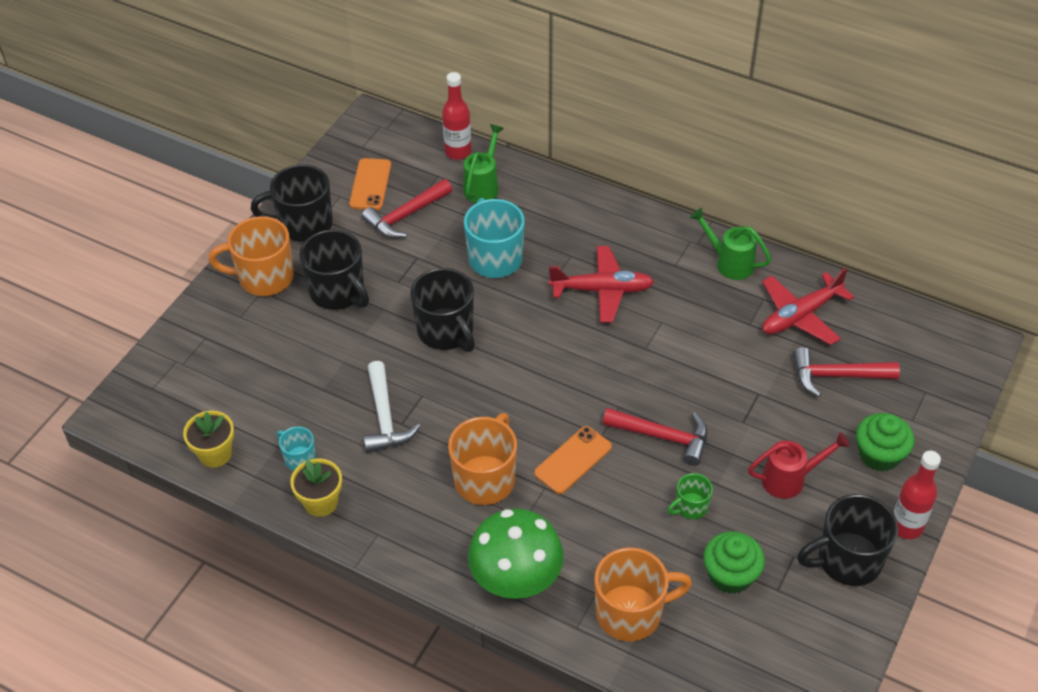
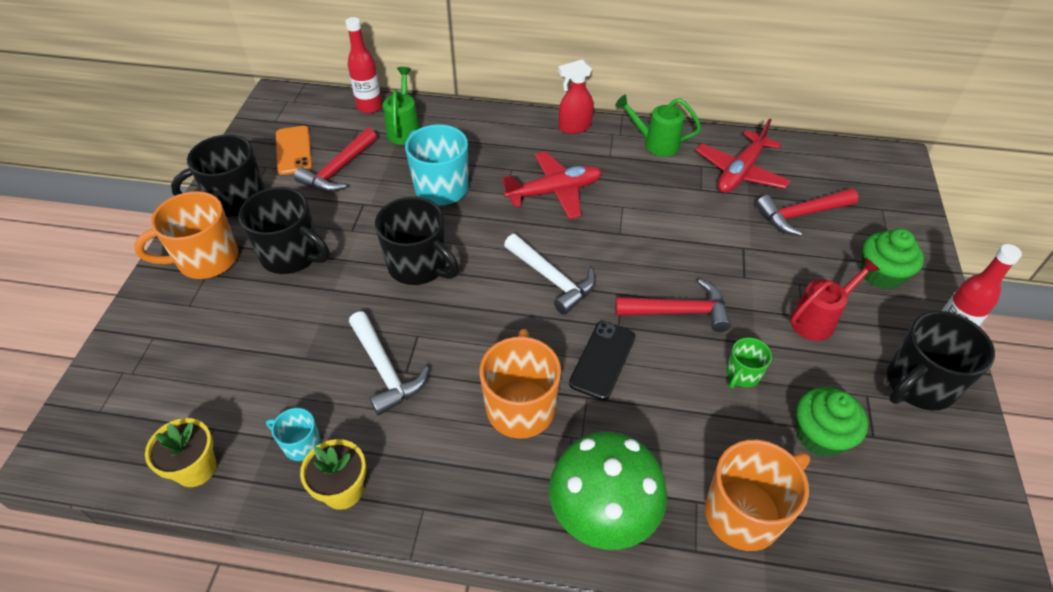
camera: 20 degrees left, 0 degrees up
orange phone [534,426,612,494] -> black phone [569,321,635,400]
none -> white hammer [504,234,596,315]
none -> red spray bottle [558,59,594,134]

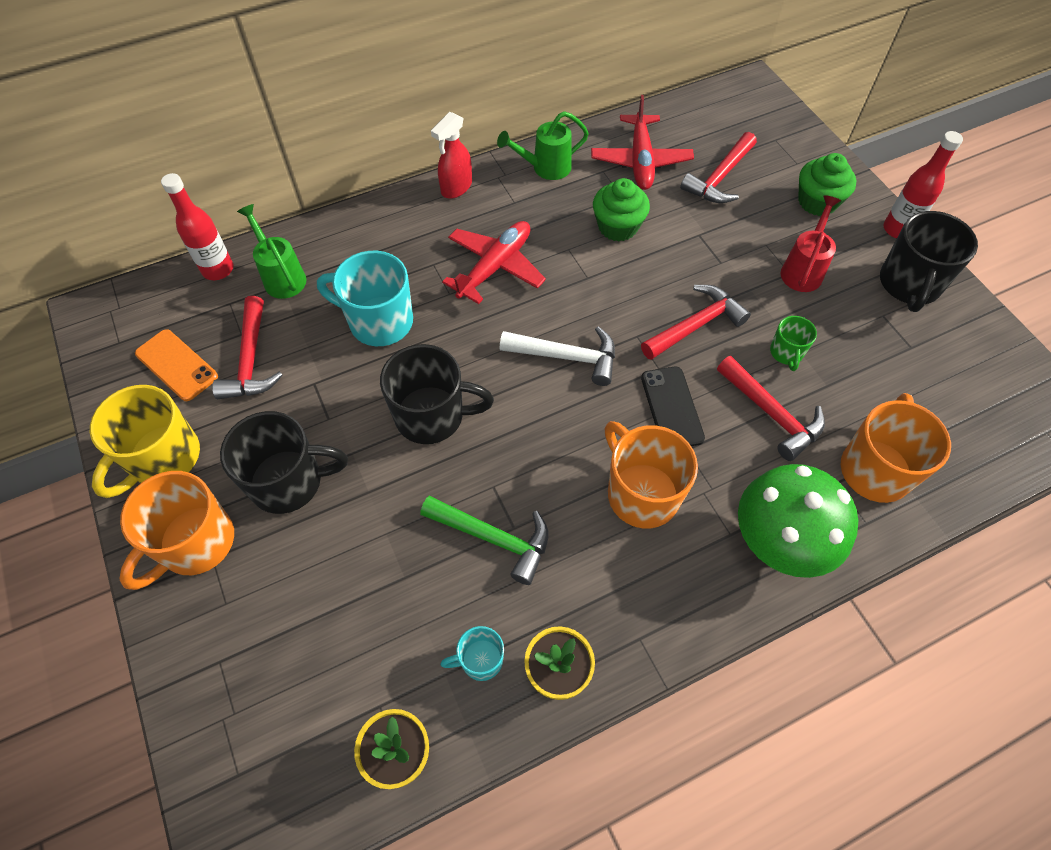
camera: 35 degrees left, 10 degrees up
black mug [171,134,265,217] -> yellow mug [90,385,200,498]
white hammer [349,311,429,416] -> green hammer [420,496,549,585]
green cupcake [796,387,868,457] -> green cupcake moved to [593,178,650,241]
none -> red hammer [717,356,825,461]

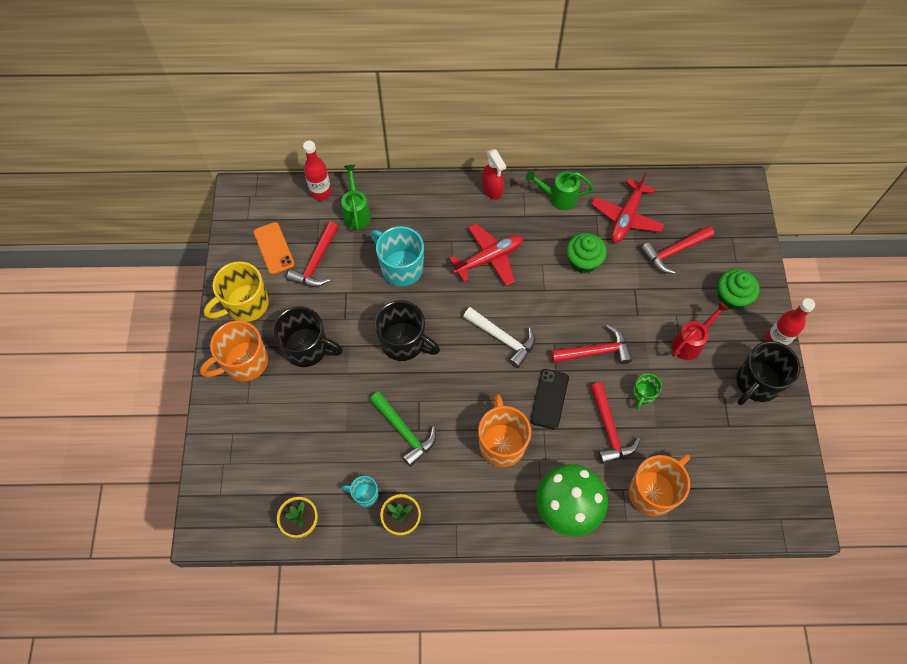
camera: 25 degrees right, 5 degrees up
red spray bottle [431,112,472,199] -> red spray bottle turned 90 degrees counterclockwise [482,149,506,200]

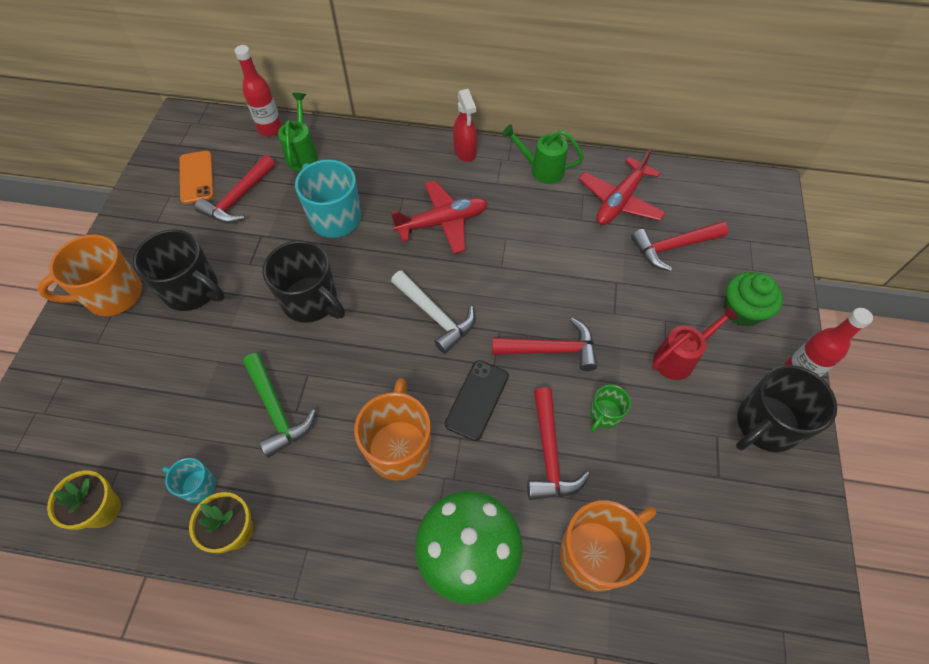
camera: 10 degrees right, 5 degrees down
yellow mug [204,262,269,322] -> none
green cupcake [567,233,607,274] -> none

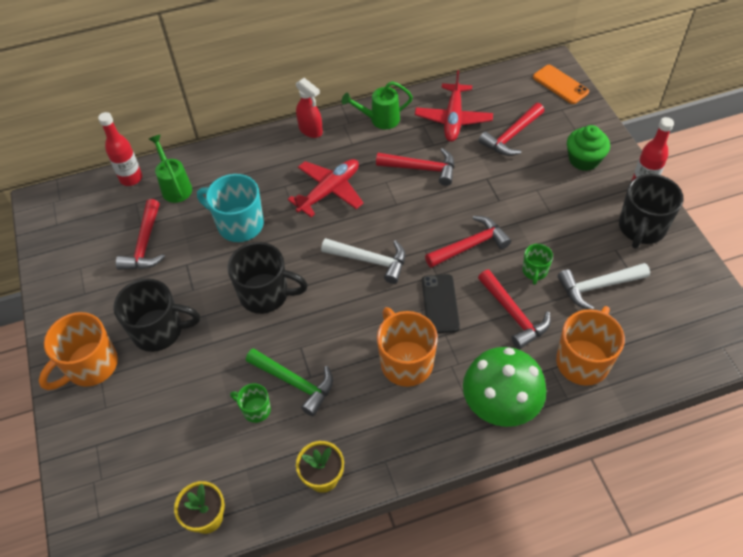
camera: 25 degrees left, 5 degrees down
turquoise mug [162,458,216,503] -> none
orange phone [179,151,214,204] -> orange phone moved to [533,65,589,104]
red watering can [652,305,739,380] -> none
none -> green mug [230,383,271,423]
none -> red hammer [376,148,454,186]
none -> white hammer [557,263,650,310]

